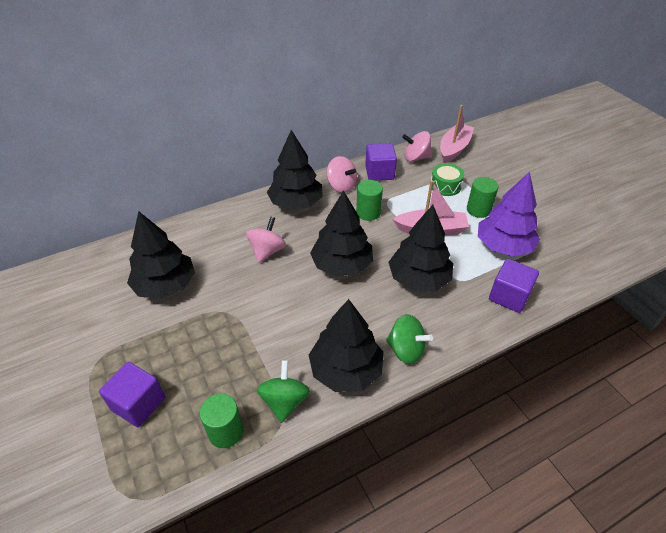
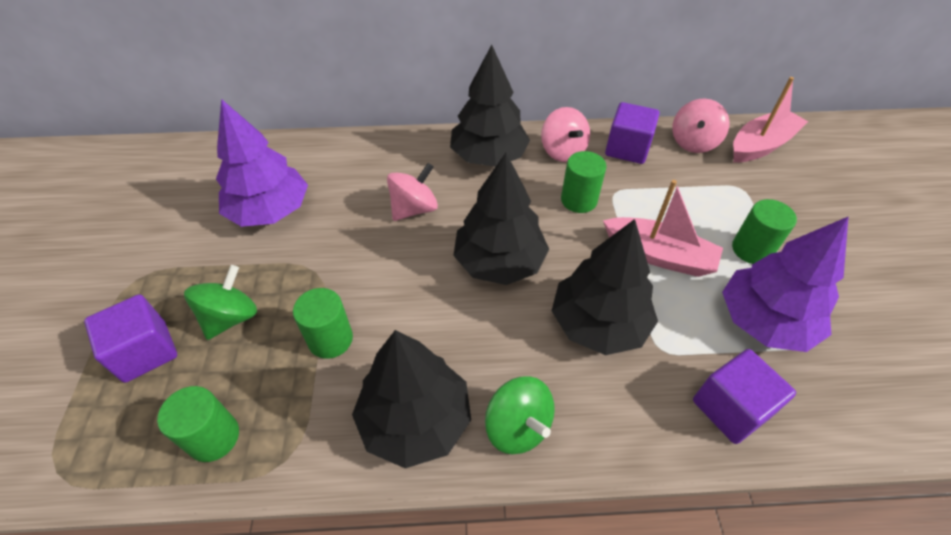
camera: 25 degrees right, 5 degrees up
black tree [127,211,195,299] -> purple tree [216,99,308,227]
green spinning top [257,360,310,423] -> green spinning top moved to [184,265,257,340]
pink spinning top [402,131,432,162] -> pink spinning top turned 90 degrees counterclockwise [672,98,730,153]
green drum [431,163,464,196] -> none
none -> green cylinder [293,288,353,359]

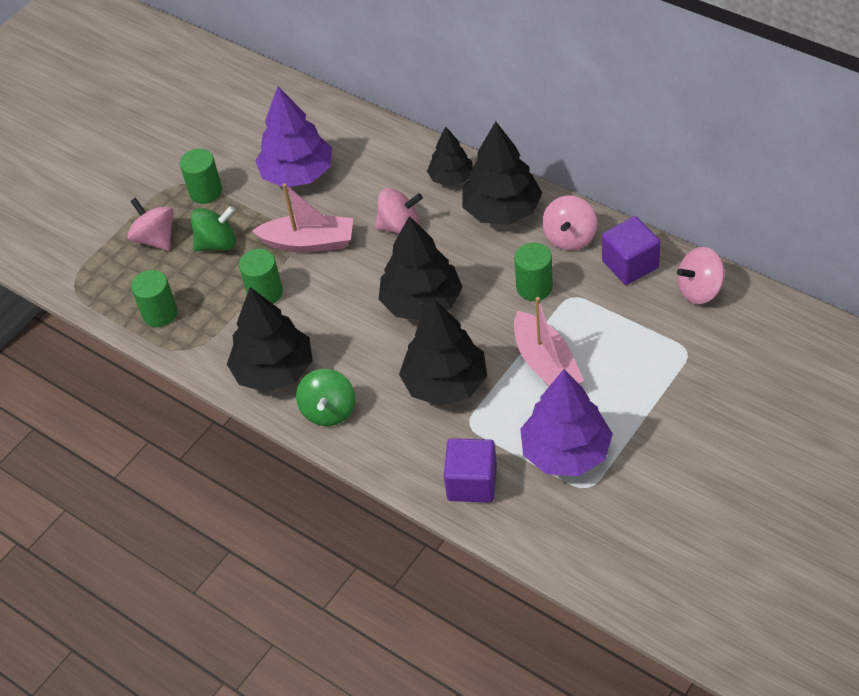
camera: 45 degrees right, 0 degrees up
purple cube [84,294,177,383] -> pink spinning top [127,198,174,251]
green cylinder [732,199,797,264] -> green cylinder moved to [180,149,222,204]
pink boat [733,77,808,162] -> pink boat moved to [252,183,353,253]
none -> black tree [427,127,473,186]

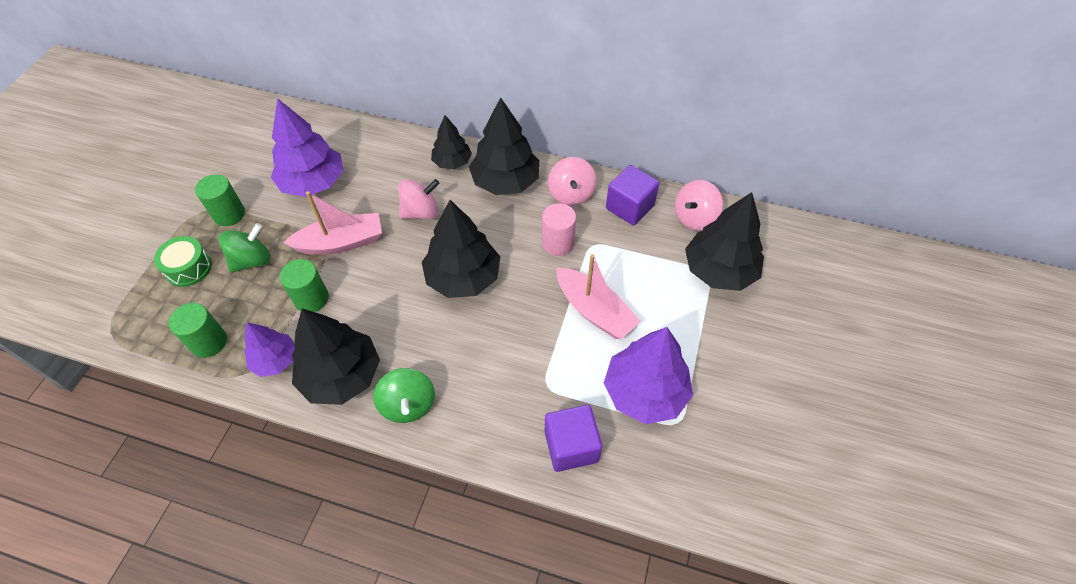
camera: 25 degrees left, 5 degrees up
pink spinning top [127,198,174,251] -> green drum [154,236,212,287]
black tree [399,299,487,406] -> black tree moved to [685,192,764,291]
green cylinder [514,243,553,301] -> pink cylinder [542,203,576,256]
none -> purple tree [245,322,295,377]

